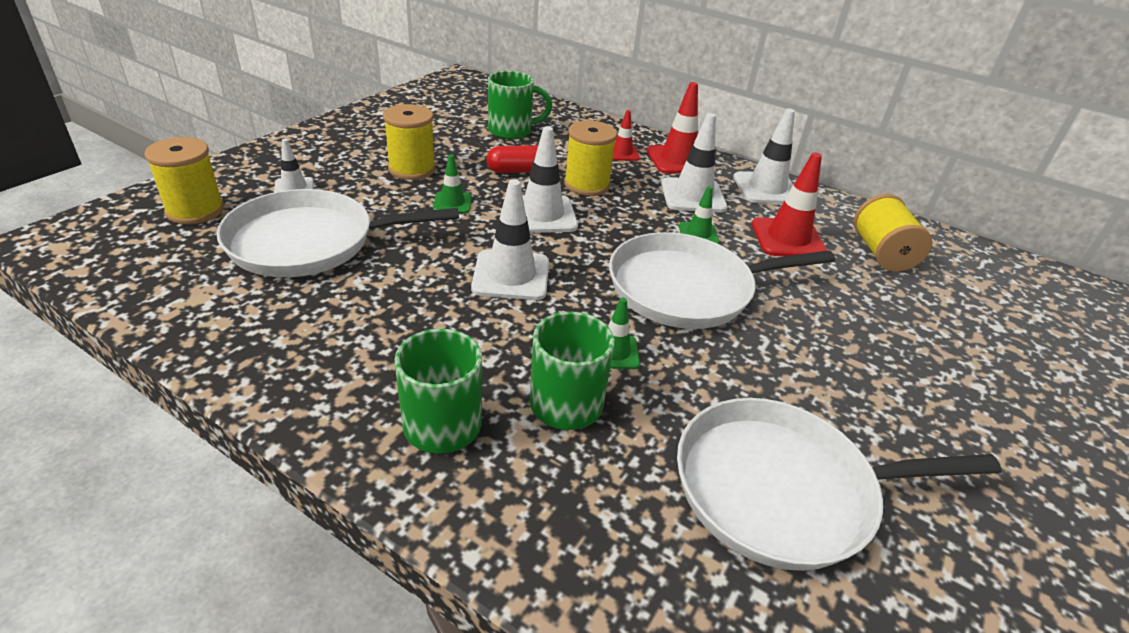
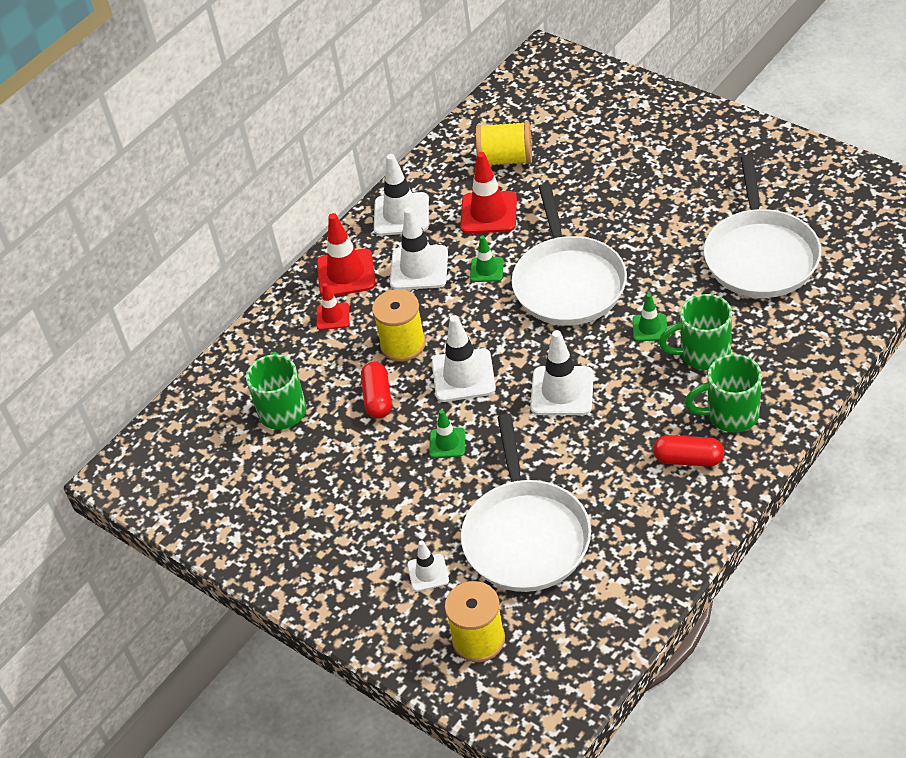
camera: 75 degrees left, 10 degrees up
yellow spool [383,104,436,180] -> none
none -> red capsule [653,435,724,467]

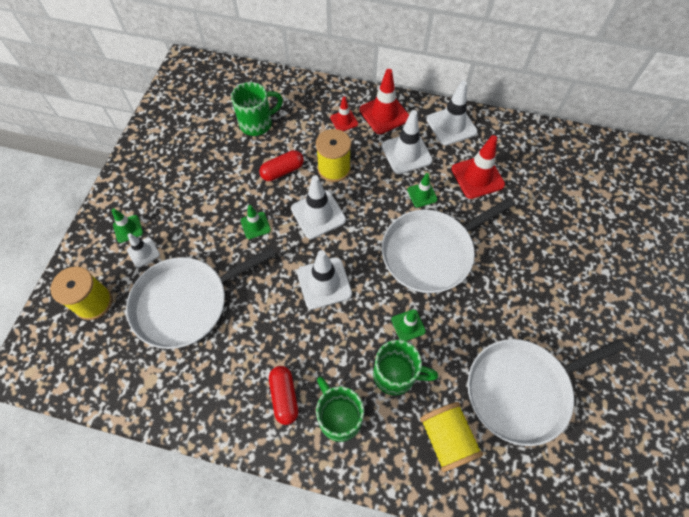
camera: 60 degrees right, 15 degrees up
yellow spool [476,121,532,165] -> yellow spool moved to [420,402,483,472]
green mug [659,294,732,370] -> green mug turned 135 degrees clockwise [373,340,438,395]
none -> green traffic cone [111,209,143,243]

